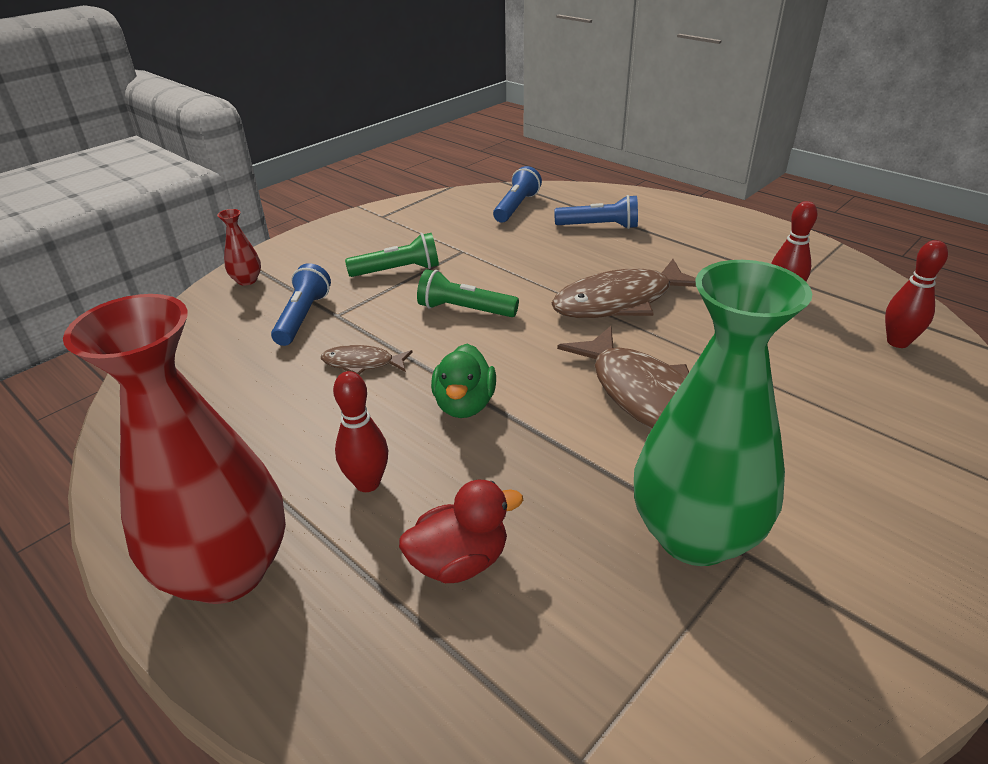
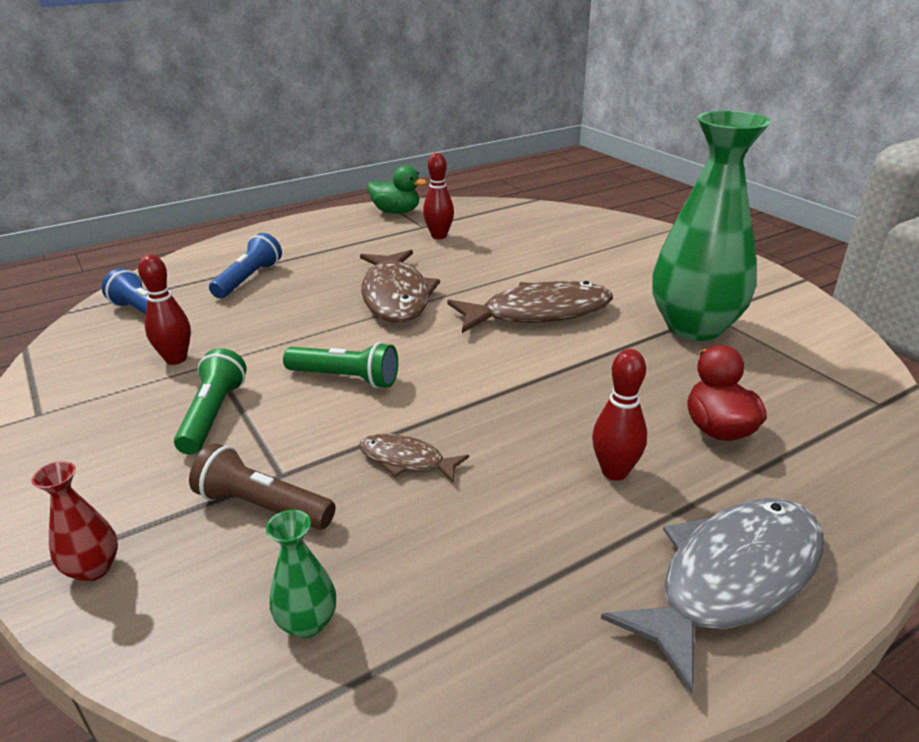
camera: 75 degrees left, 5 degrees down
red vase [63,294,286,604] -> grey fish [601,498,823,694]
blue flashlight [271,263,331,346] -> brown flashlight [189,443,335,530]
brown fish [321,345,413,375] -> brown fish turned 90 degrees clockwise [359,434,469,483]
green flashlight [417,269,519,317] -> green flashlight turned 105 degrees counterclockwise [283,342,398,388]
green duck [431,344,496,418] -> green duck moved to [368,165,427,214]
red bowling pin [885,240,948,348] -> red bowling pin moved to [138,255,191,365]
none -> green vase [266,510,336,638]

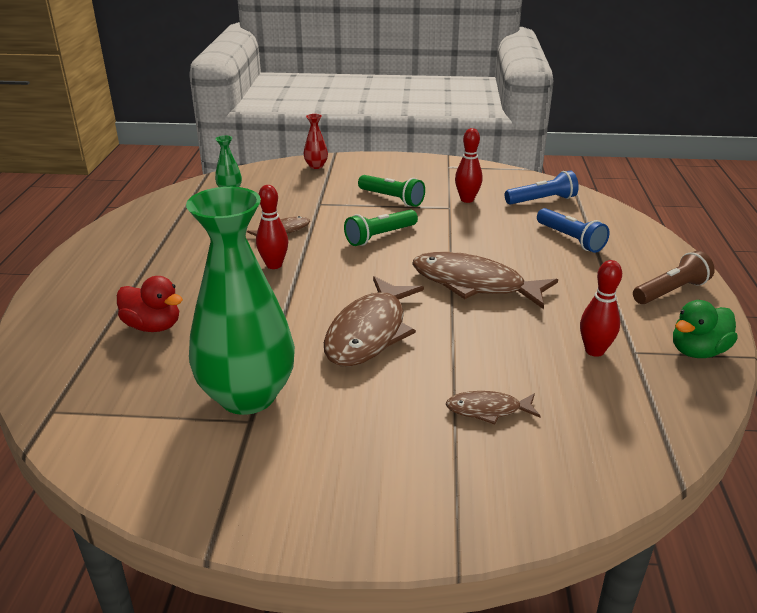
camera: 125 degrees right, 0 degrees up
brown flashlight [189,443,335,530] -> brown flashlight moved to [633,251,715,304]
red bowling pin [592,349,647,481] -> red bowling pin moved to [256,185,288,269]
grey fish [601,498,823,694] -> none
none -> brown fish [446,391,541,425]

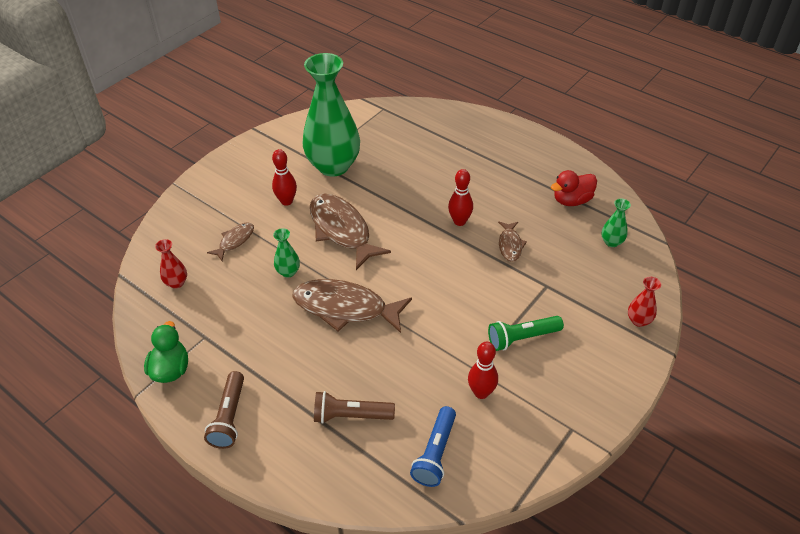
camera: 125 degrees right, 15 degrees up
red duck [117,276,183,332] -> red duck moved to [551,170,597,206]
green flashlight [344,209,418,246] -> none
brown fish [412,252,558,309] -> brown fish turned 135 degrees counterclockwise [293,279,412,333]
blue flashlight [537,208,609,253] -> brown flashlight [314,391,395,424]
red bowling pin [580,260,622,357] -> red bowling pin moved to [272,149,297,206]
none -> red vase [155,239,187,289]
none -> green vase [273,228,300,278]

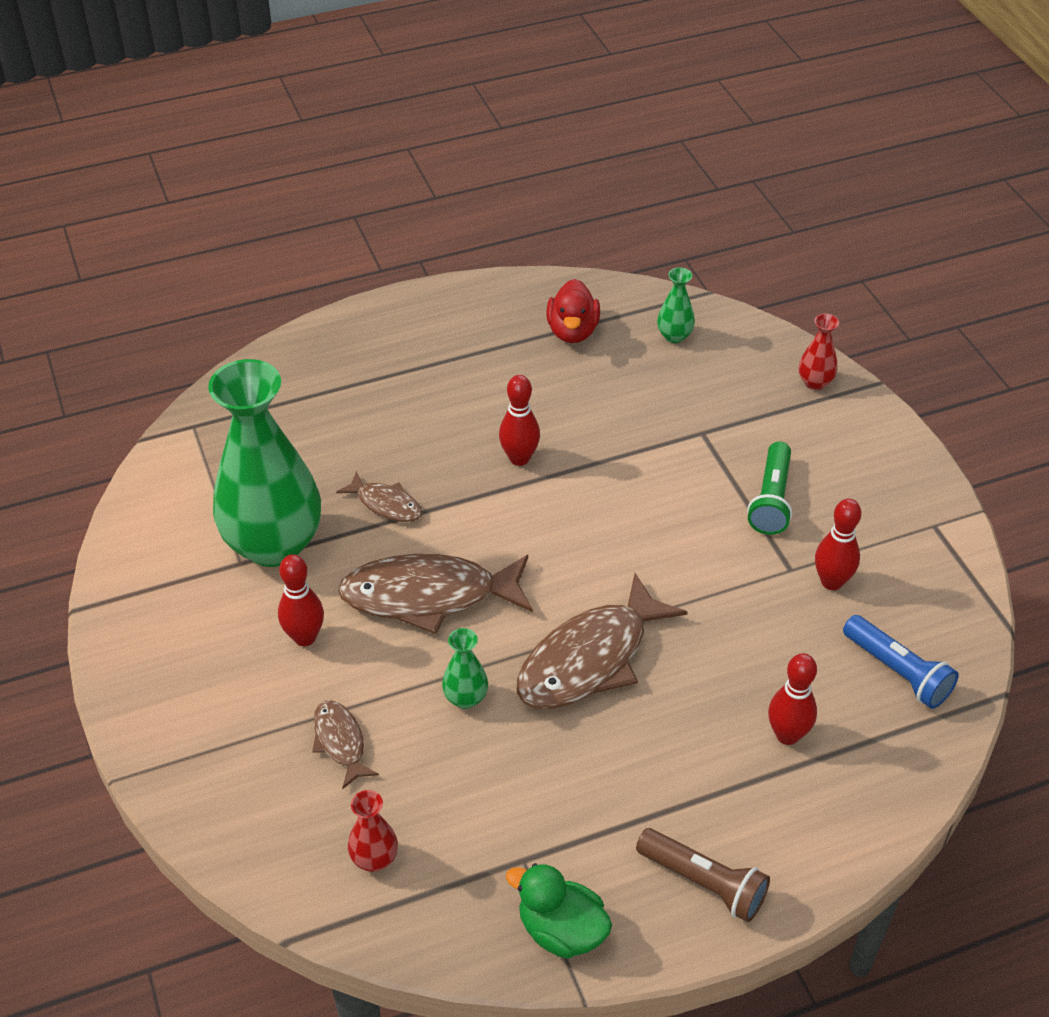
camera: 60 degrees left, 0 degrees up
brown flashlight [314,391,395,424] -> red bowling pin [768,653,817,745]
brown fish [498,222,527,262] -> brown fish moved to [336,472,422,522]

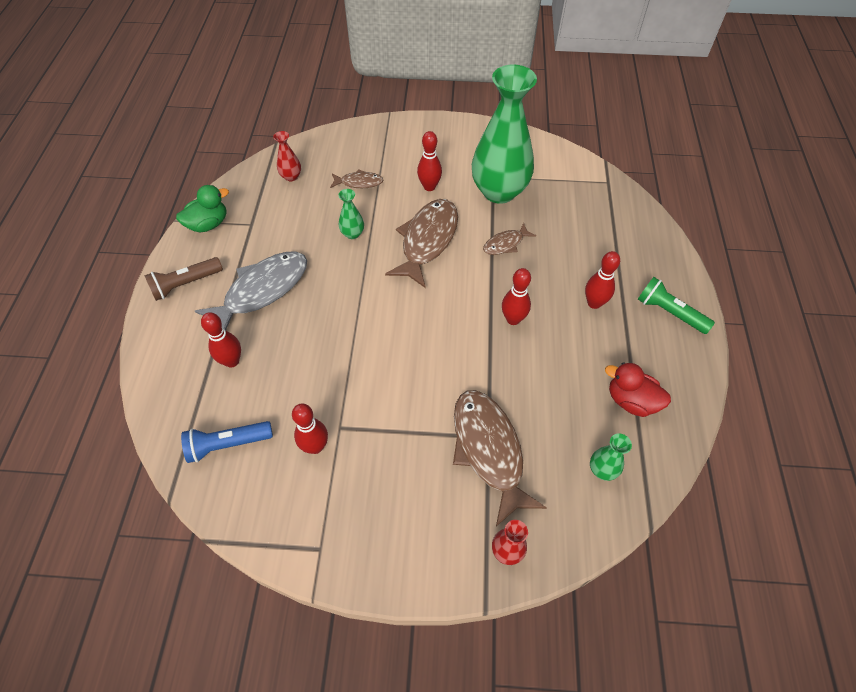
camera: 115 degrees right, 10 degrees up
brown fish [517,573,688,709] -> brown fish moved to [453,390,547,526]
green flashlight [747,441,792,535] -> green flashlight moved to [638,277,715,334]
none -> grey fish [195,252,307,330]
none -> red bowling pin [585,251,620,309]

